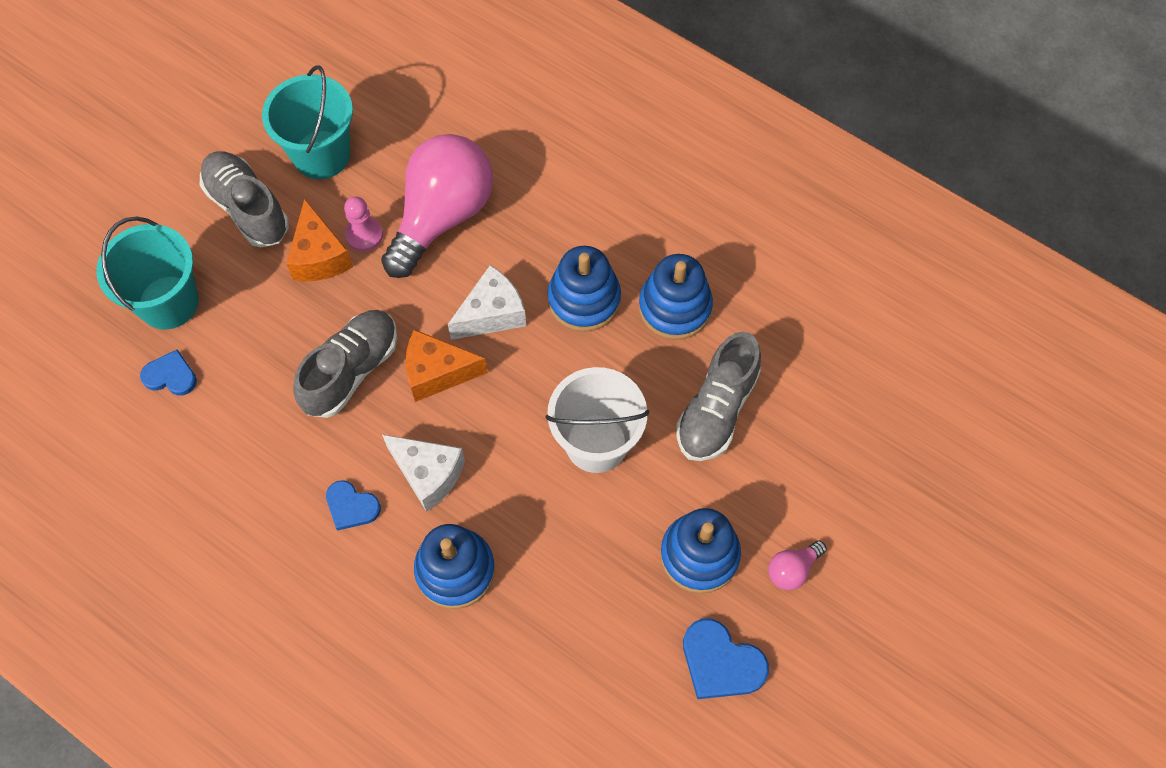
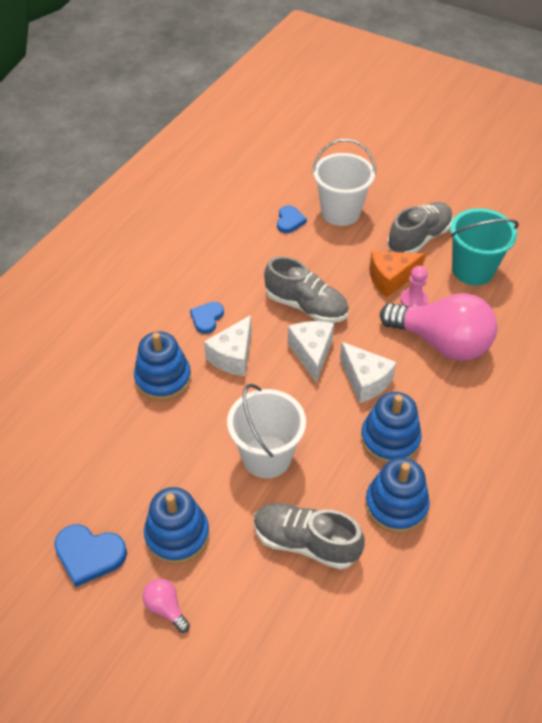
camera: 85 degrees right, 15 degrees down
turquoise bucket [96,217,199,329] -> white bucket [312,139,376,226]
orange cheese [406,329,488,402] -> white cheese [288,321,334,383]
blue heart [683,619,769,699] -> blue heart turned 105 degrees counterclockwise [54,524,127,587]

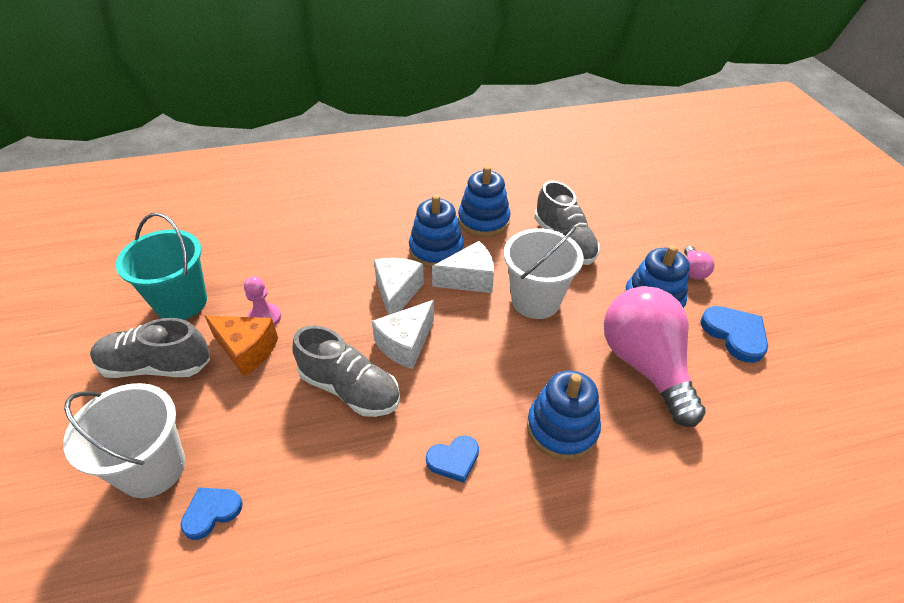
camera: 135 degrees left, 5 degrees down
white cheese [204,315,251,376] -> white cheese moved to [432,241,494,293]
grey shoe [264,256,349,323] -> grey shoe turned 135 degrees clockwise [292,325,400,417]
pink light bulb [380,293,497,361] -> pink light bulb moved to [604,286,706,427]

